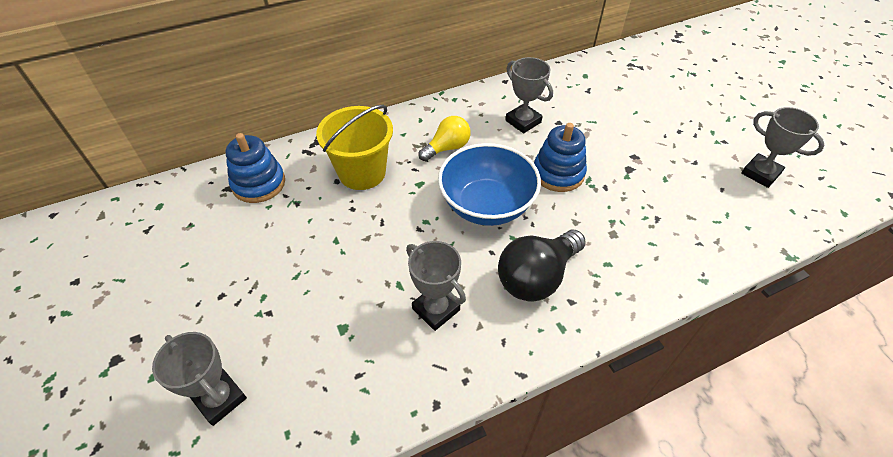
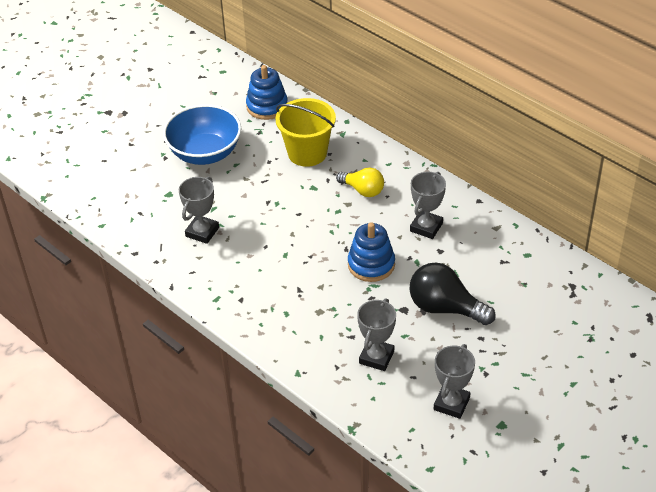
camera: 70 degrees right, 5 degrees down
grey trophy [152,332,247,426] -> grey trophy moved to [357,298,396,371]
blue bowl [438,143,541,226] -> blue bowl moved to [163,104,241,165]
black light bulb [498,230,586,301] -> black light bulb moved to [409,262,496,325]

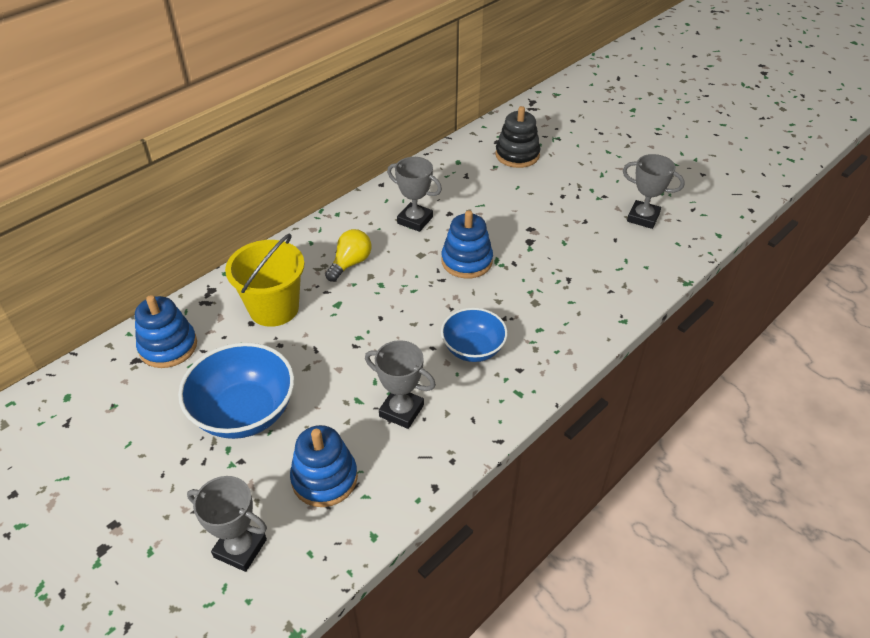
camera: 90 degrees left, 0 degrees up
grey trophy [357,298,396,371] -> grey trophy moved to [187,476,267,572]
black light bulb [409,262,496,325] -> none
none -> blue stacking toy [290,425,358,507]
none -> blue bowl [441,308,508,362]
none -> black stacking toy [495,106,541,168]

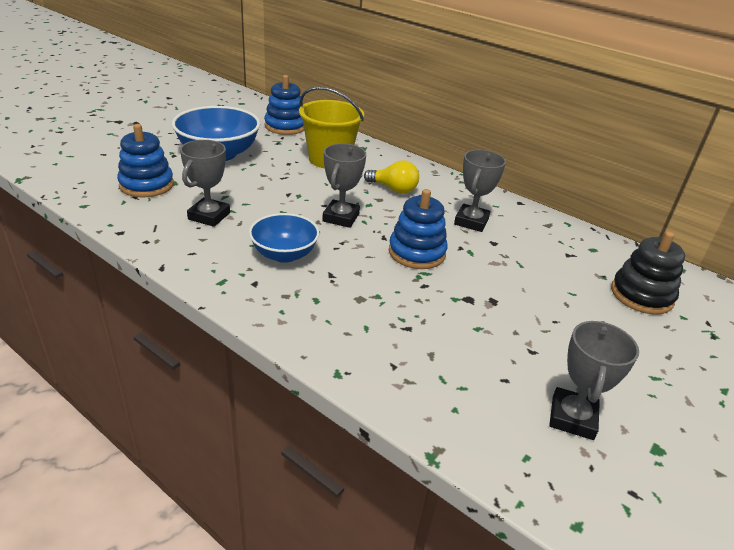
camera: 80 degrees right, 10 degrees down
grey trophy [187,476,267,572] -> grey trophy moved to [322,143,366,228]

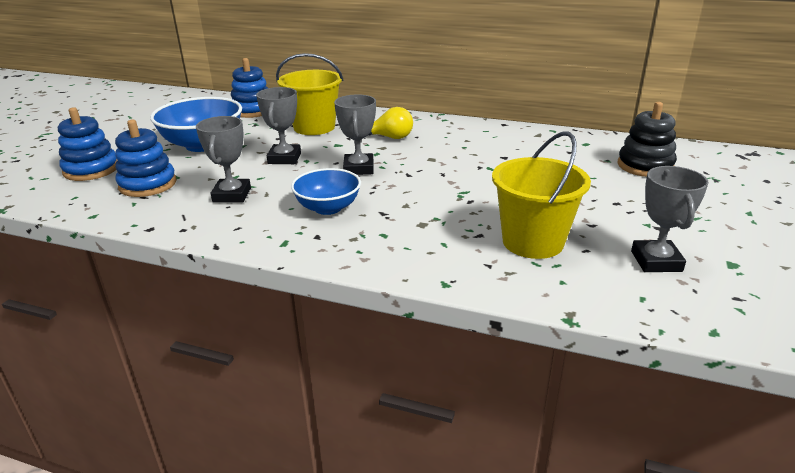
camera: 15 degrees left, 5 degrees down
blue stacking toy [389,189,448,269] -> blue stacking toy moved to [58,107,117,181]
grey trophy [454,150,506,232] -> grey trophy moved to [256,87,301,164]
none -> yellow bucket [492,132,591,259]

